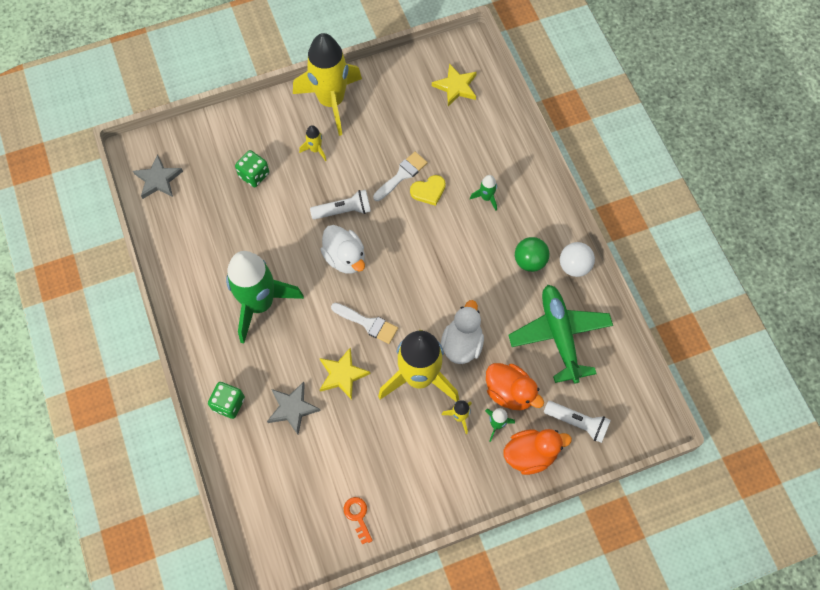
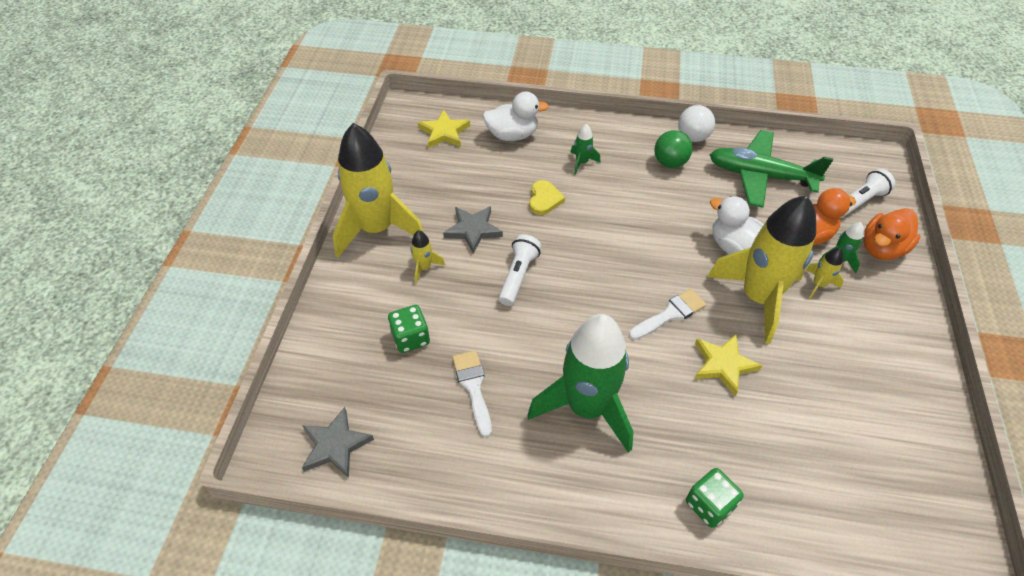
camera: 60 degrees left, 15 degrees down
grey star [267,382,321,435] -> grey star moved to [443,206,503,254]
white duck [320,225,365,274] -> white duck moved to [482,91,549,141]
orange key [344,497,373,544] -> none
white brush [373,152,428,201] -> white brush moved to [452,350,492,437]
orange duck [503,429,572,475] -> orange duck turned 150 degrees counterclockwise [863,208,921,260]

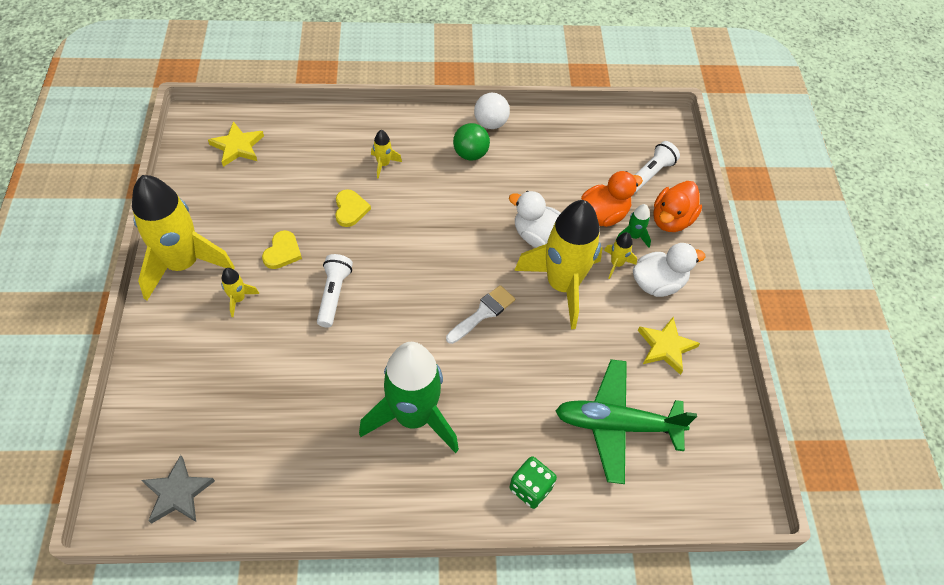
camera: 15 degrees left, 5 degrees up
green dice [388,305,430,353] -> none
grey star [443,206,503,254] -> yellow heart [262,230,302,269]
white brush [452,350,492,437] -> none
white duck [482,91,549,141] -> white duck moved to [633,243,706,297]
green rocket [570,124,600,175] -> yellow rocket [371,130,402,179]
yellow star [694,334,762,396] -> yellow star moved to [638,317,700,375]
green plane [710,130,833,208] -> green plane moved to [555,359,697,484]

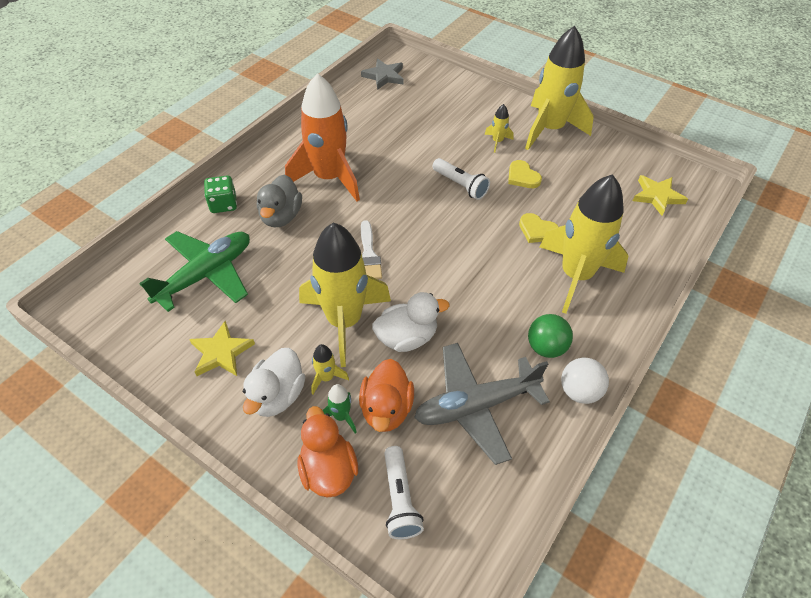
camera: 130 degrees right, 5 degrees down
green rocket [359,342,459,453] -> orange rocket [285,73,360,201]
yellow rocket [371,130,402,179] -> yellow rocket [540,174,628,314], size x2.50
none -> grey duck [257,174,302,227]
none -> grey plane [414,343,550,465]

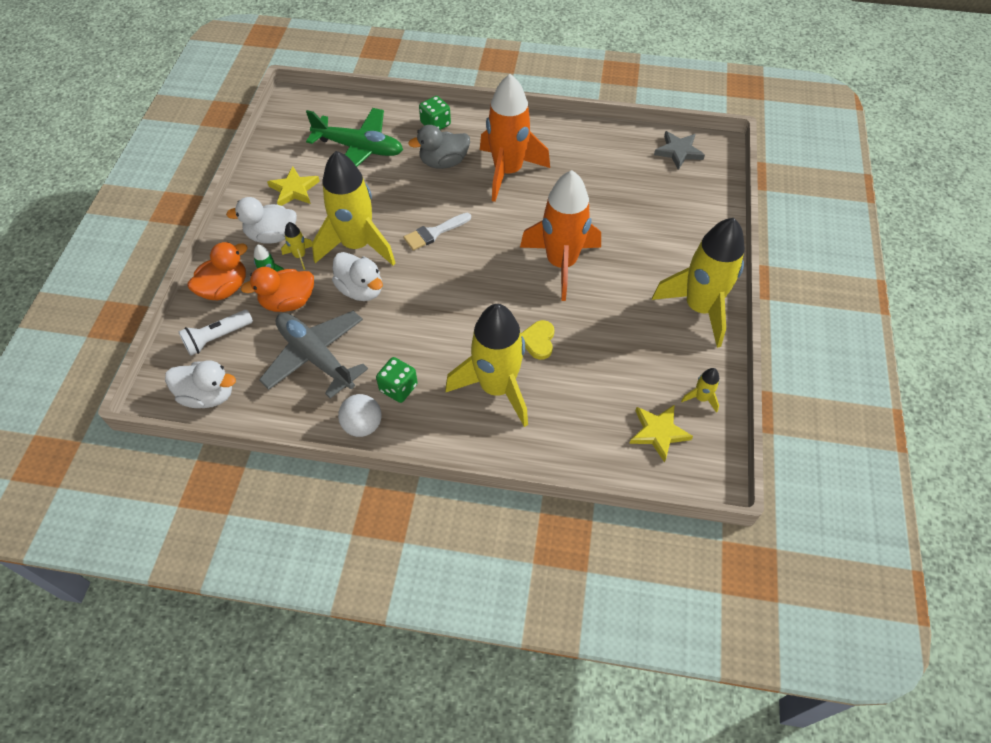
camera: 65 degrees right, 5 degrees up
white flashlight [432,158,490,200] -> orange rocket [520,170,601,301]
yellow rocket [485,104,514,153] -> yellow rocket moved to [681,368,719,413]
yellow heart [508,160,542,188] -> none
green ball [528,314,573,358] -> green dice [376,357,418,403]
none -> white duck [165,360,236,408]

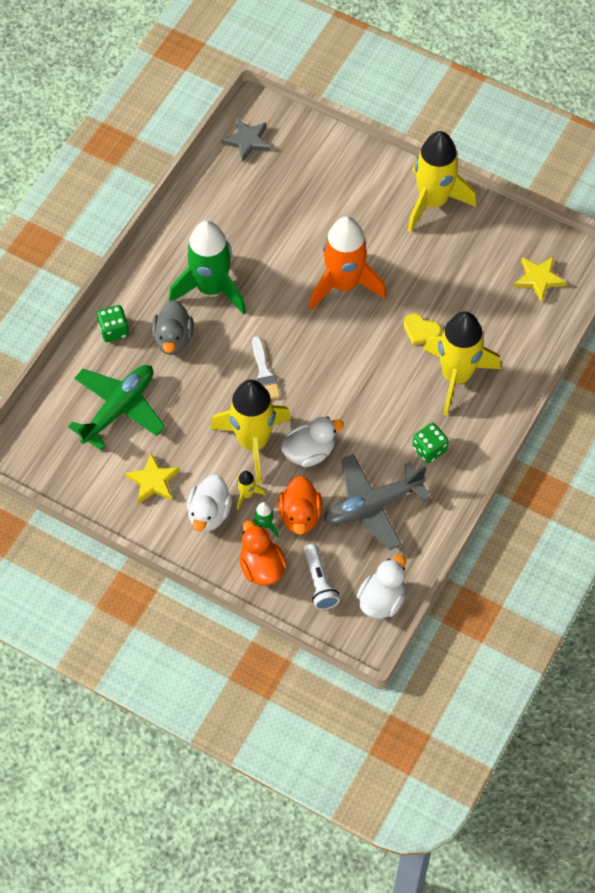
camera: 70 degrees left, 5 degrees up
white ball [338,394,382,437] -> none
orange rocket [480,74,550,202] -> green rocket [169,221,246,314]
yellow rocket [681,368,719,413] -> none

